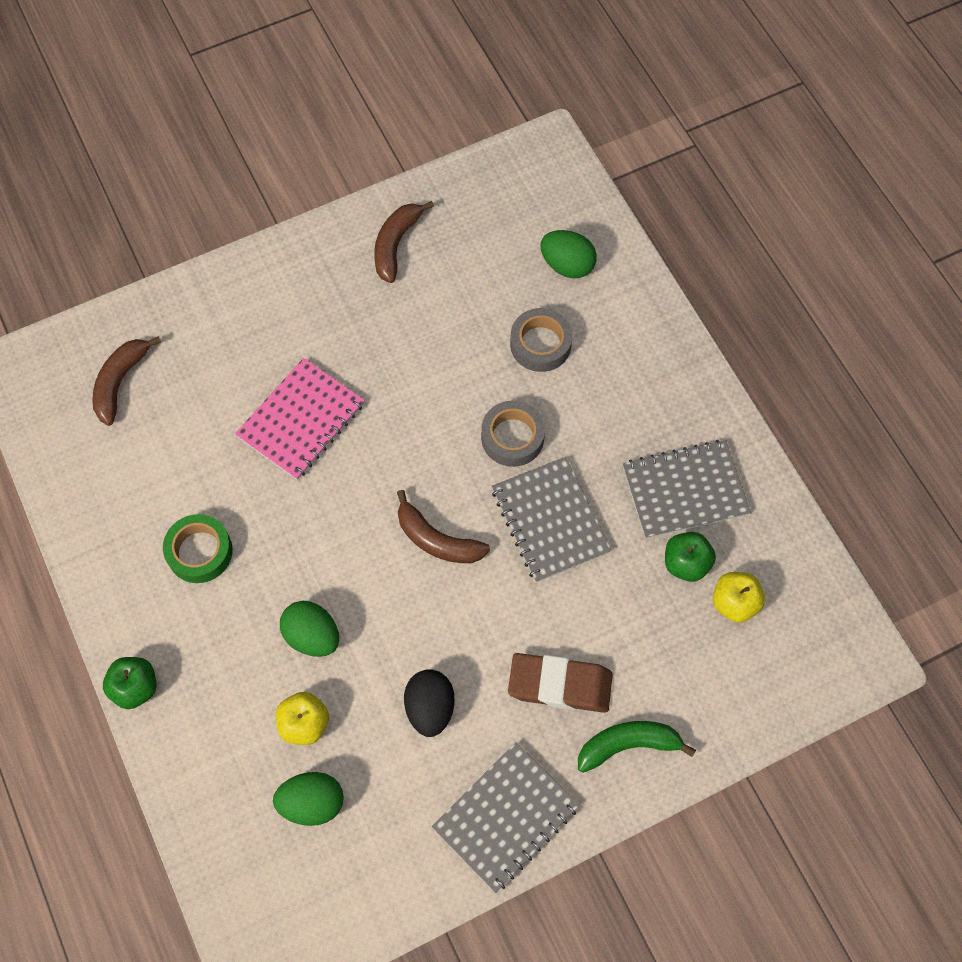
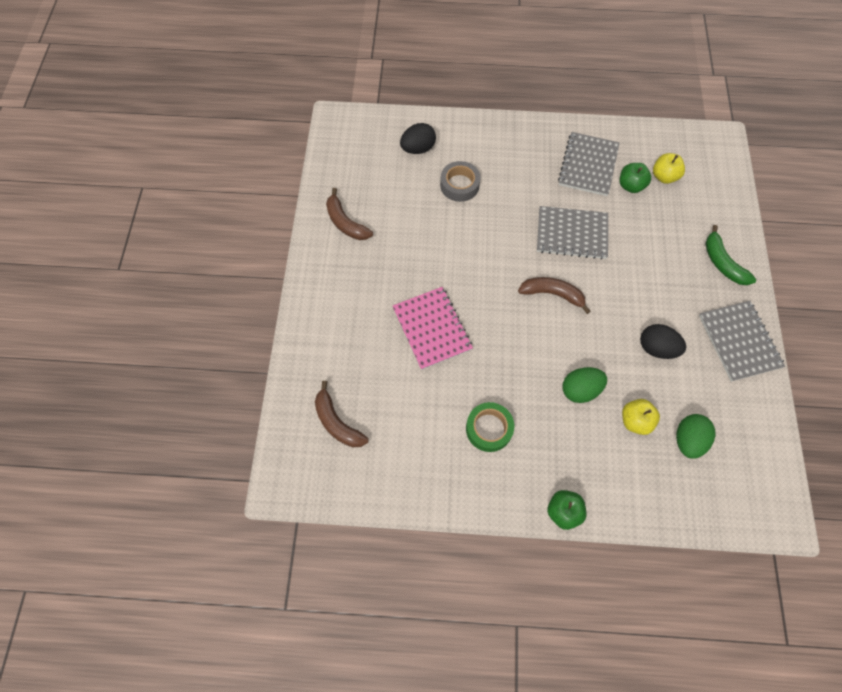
camera: 60 degrees left, 0 degrees up
brown banana [397,490,490,563] -> brown banana turned 135 degrees counterclockwise [518,277,591,314]
grey tape [481,401,545,467] -> none
brown eraser [508,653,613,713] -> none
green egg [540,230,597,278] -> black egg [400,123,436,154]
green banana [578,721,696,773] -> green banana turned 45 degrees counterclockwise [705,225,756,285]

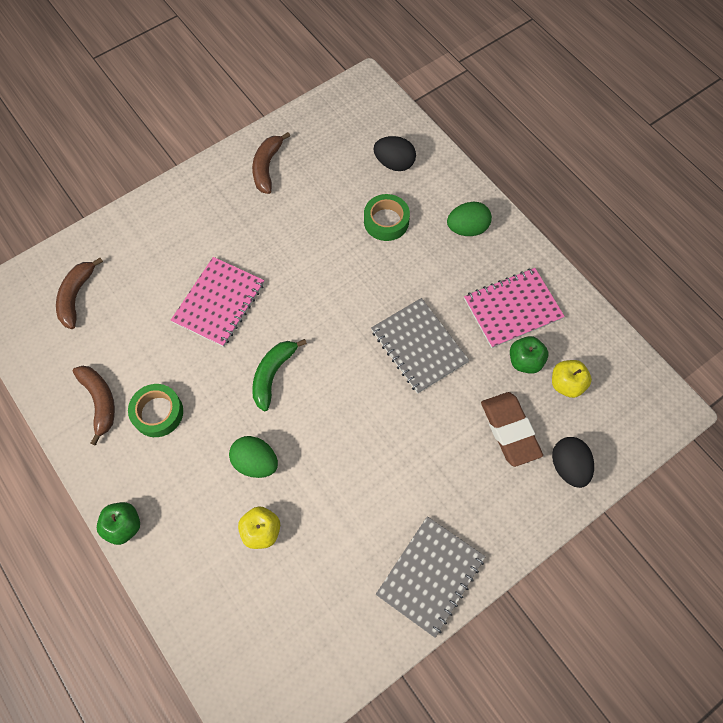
camera: 50 degrees right, 0 degrees up
grey tape [440,161,481,202] -> green tape [364,194,410,241]
brown banana [518,277,591,314] -> brown banana moved to [73,366,115,446]
grey notebook [558,132,620,196] -> pink notebook [464,268,565,348]
black egg [640,324,686,359] -> black egg moved to [552,437,594,488]
green egg [676,414,716,459] -> green egg moved to [447,202,492,236]
green banana [705,225,756,285] -> green banana moved to [252,339,307,411]
none -> brown eraser [481,392,543,467]

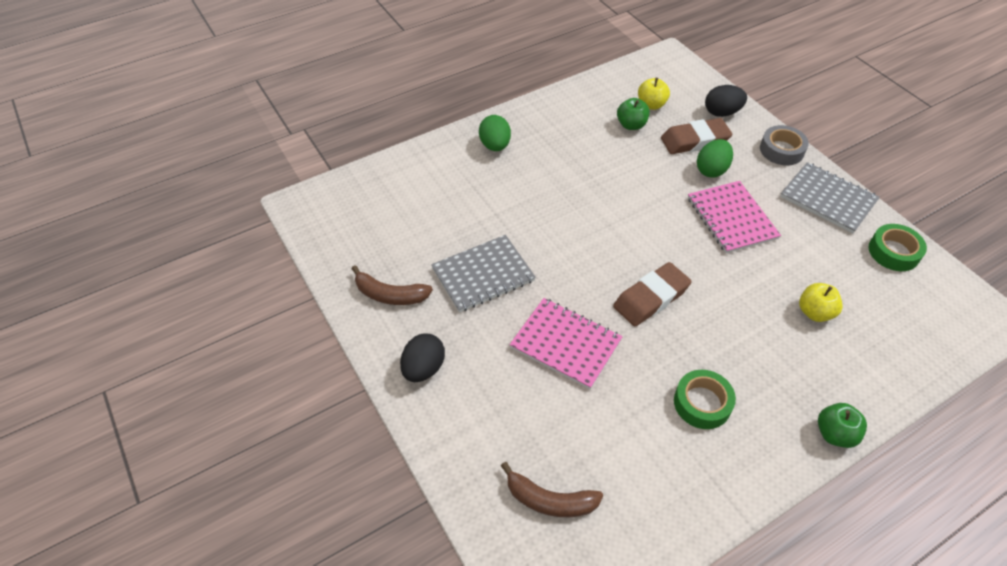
camera: 85 degrees left, 15 degrees down
brown banana [73,366,115,446] -> none
green egg [229,436,278,478] -> green egg moved to [697,139,733,178]
green banana [252,339,307,411] -> brown eraser [613,262,692,327]
green tape [364,194,410,241] -> green tape moved to [869,224,927,271]
grey notebook [371,298,469,394] -> grey notebook moved to [431,235,536,313]
black egg [373,136,416,171] -> black egg moved to [400,334,445,382]
pink notebook [464,268,565,348] -> pink notebook moved to [688,181,781,253]
none -> grey tape [760,125,809,165]

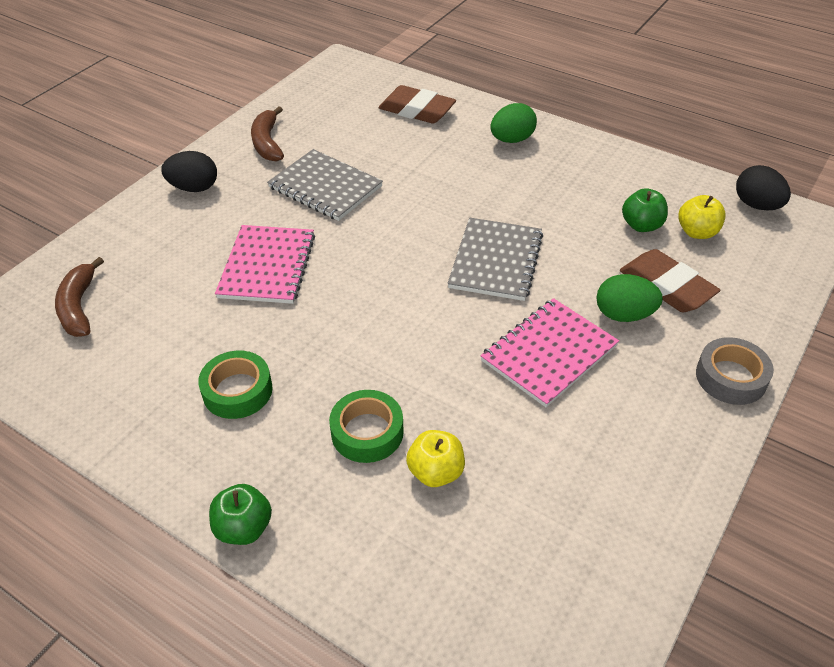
camera: 65 degrees right, 5 degrees down
brown eraser [613,262,692,327] -> brown eraser moved to [378,85,456,123]
black egg [705,85,747,117] -> black egg moved to [736,165,791,210]
grey notebook [780,162,880,233] -> grey notebook moved to [448,218,543,301]
green tape [869,224,927,271] -> green tape moved to [329,390,404,463]

